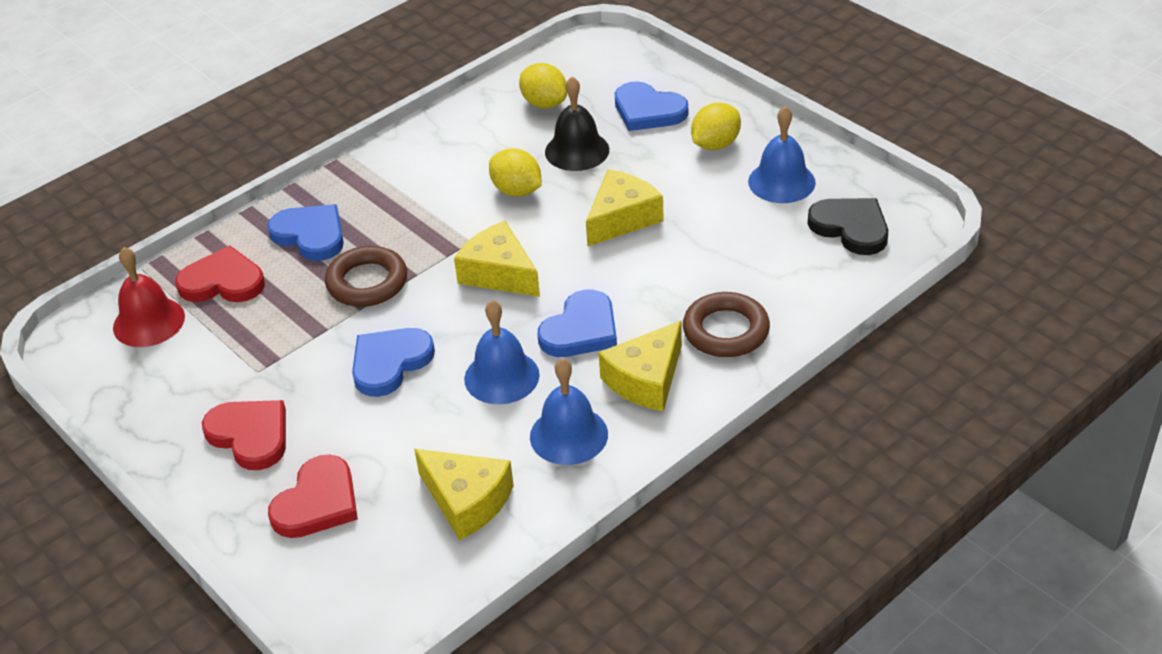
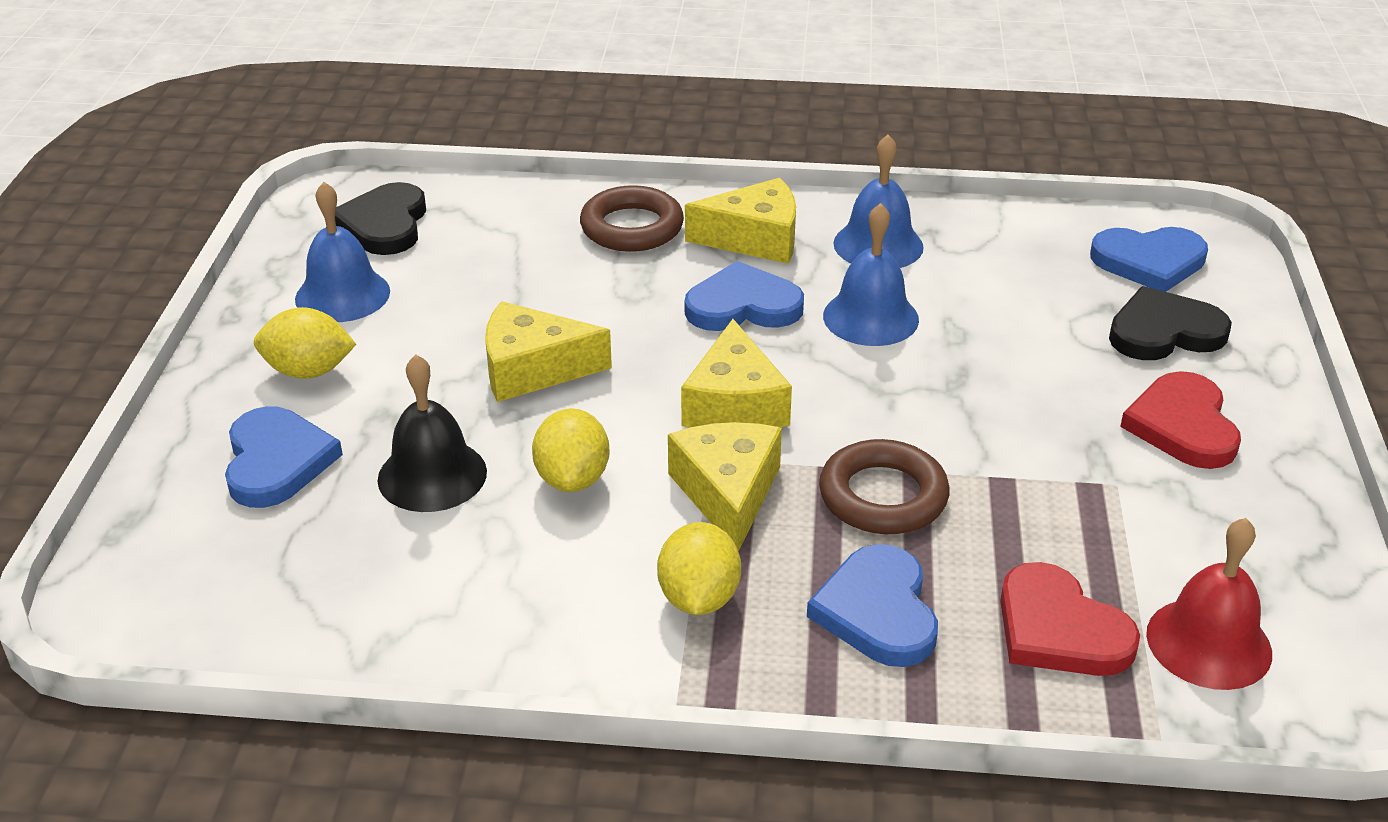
camera: 135 degrees left, 5 degrees down
red heart [268,455,358,538] -> black heart [1109,286,1232,360]
blue heart [352,328,435,397] -> blue heart moved to [1090,227,1208,292]
yellow cheese [414,449,514,541] -> yellow cheese moved to [668,422,782,551]
yellow lemon [519,63,567,108] -> yellow lemon moved to [657,522,741,615]

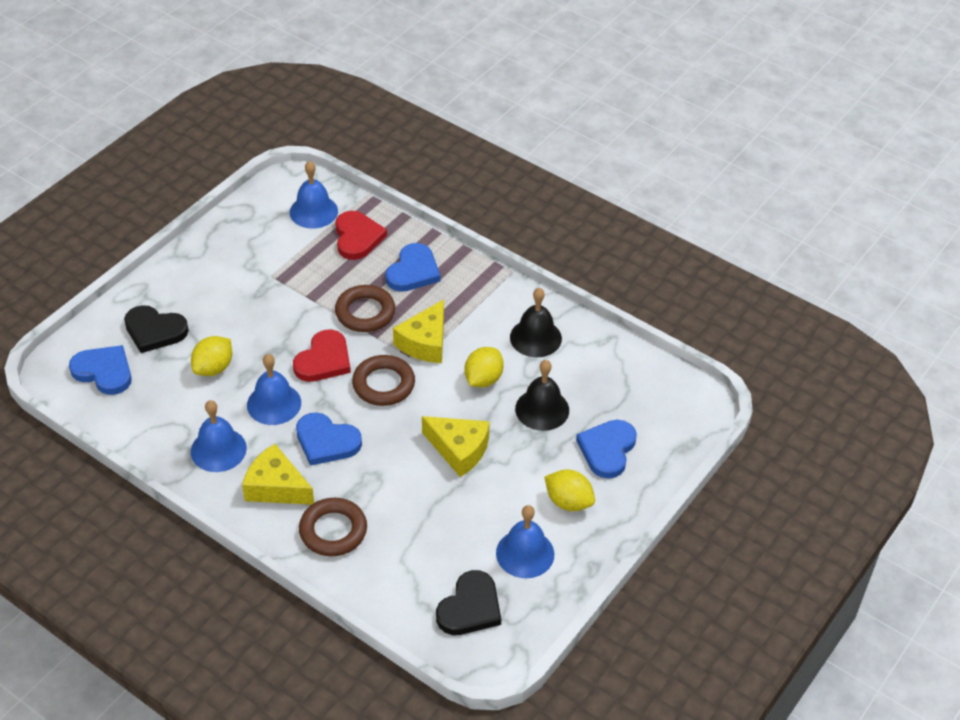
camera: 150 degrees left, 10 degrees up
yellow lemon [657,522,741,615] -> yellow lemon moved to [191,336,232,376]
yellow cheese [681,319,792,428] -> brown ring [352,355,415,406]
red heart [1120,371,1241,469] -> red heart moved to [293,330,351,382]
red bell [1146,518,1272,690] -> blue bell [290,161,338,229]
none -> black bell [510,288,562,357]

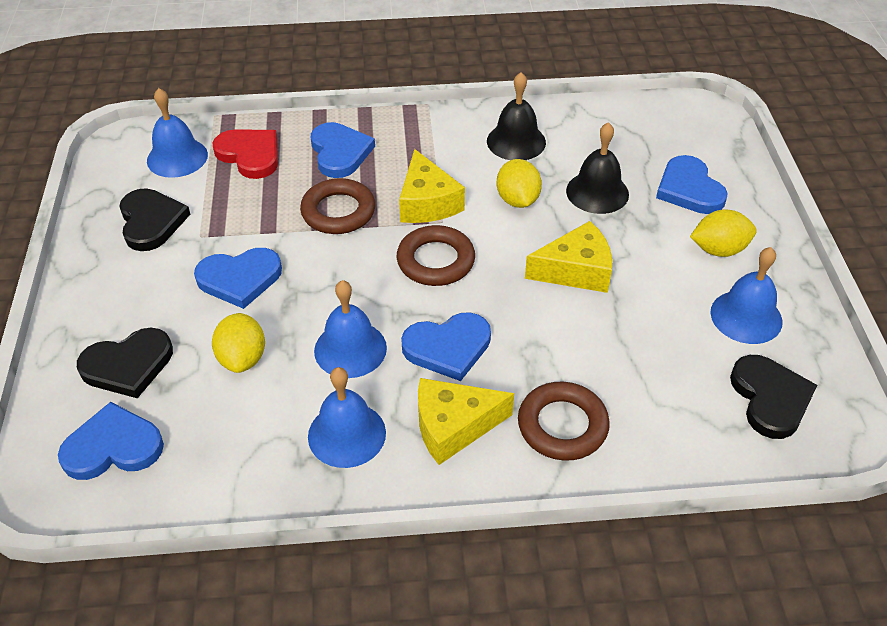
camera: 40 degrees left, 0 degrees up
red heart [293,330,351,382] -> none
none -> black heart [119,188,190,251]
none -> blue heart [194,248,282,309]

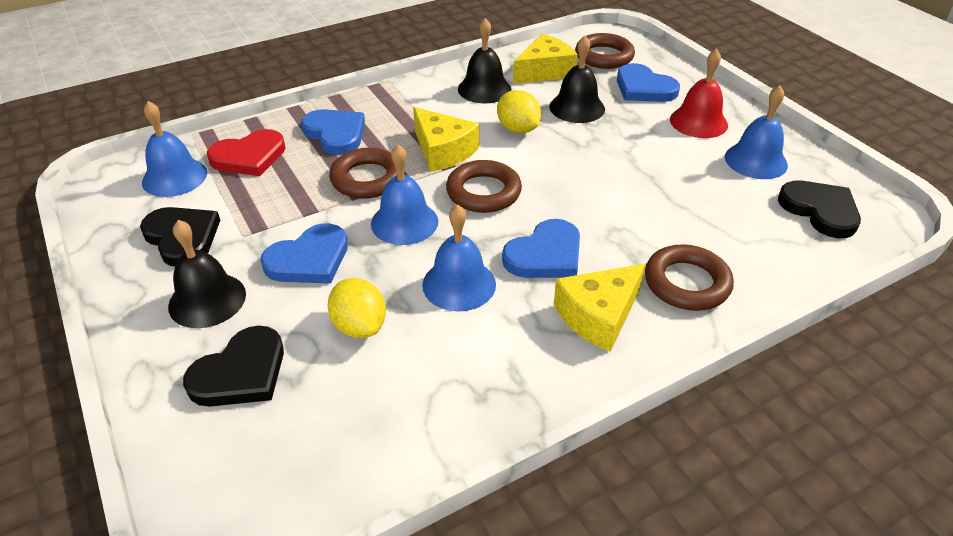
camera: 25 degrees left, 5 degrees down
blue heart [58,402,164,480] -> none
red heart [213,130,278,179] -> red heart turned 135 degrees clockwise [207,129,286,176]
blue bell [308,367,386,468] -> blue bell moved to [371,144,438,245]
yellow cheese [525,221,612,293] -> yellow cheese moved to [513,34,578,84]
yellow lemon [690,210,757,257] -> red bell [670,49,728,138]
none -> black bell [168,220,246,328]
none -> brown ring [575,33,635,69]

